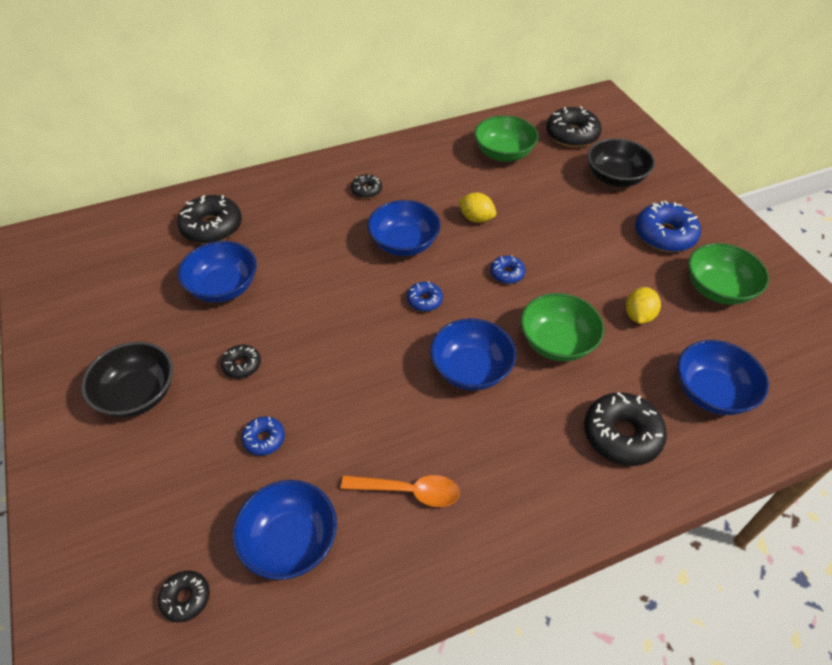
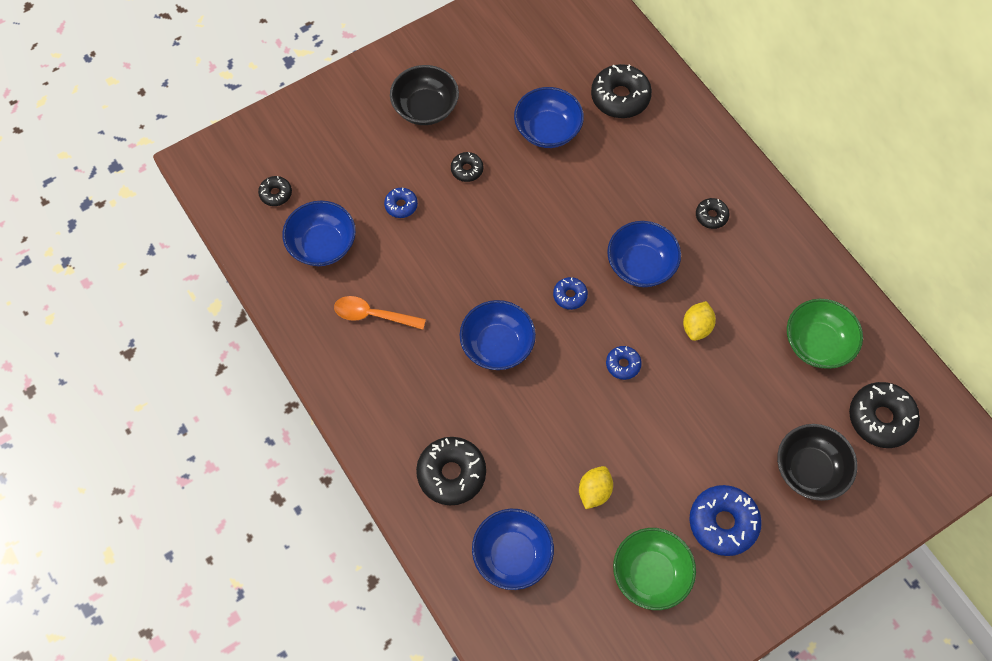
camera: 80 degrees right, 15 degrees up
orange spoon [341,475,460,507] -> orange spoon turned 105 degrees clockwise [334,296,426,330]
green bowl [521,293,604,362] -> none
yellow lemon [626,287,661,324] -> yellow lemon turned 75 degrees counterclockwise [579,466,613,509]

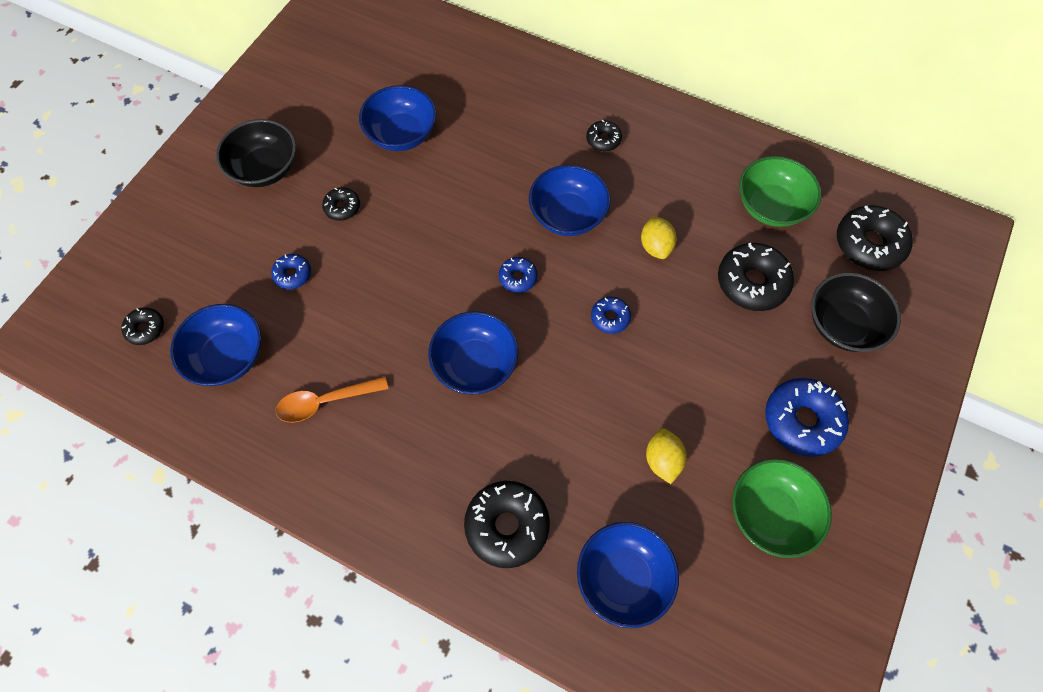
camera: 30 degrees left, 0 degrees up
black donut [591,64,652,118] -> black donut moved to [718,243,794,311]

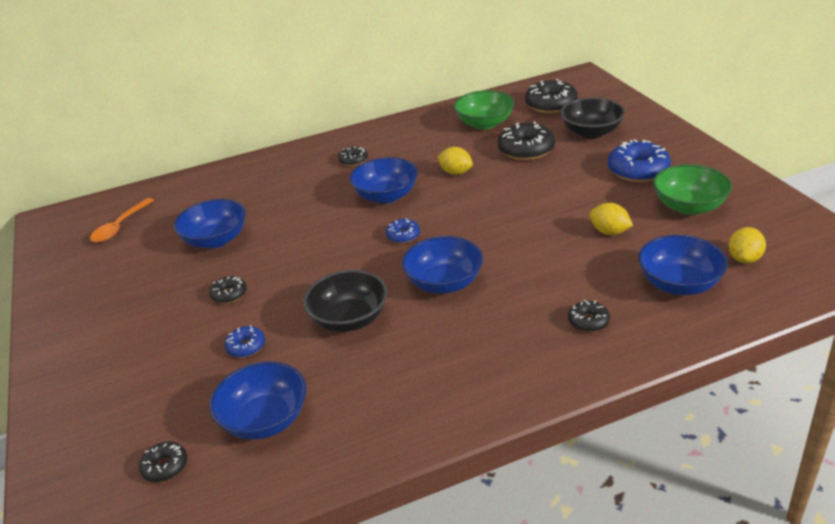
camera: 45 degrees left, 30 degrees down
black bowl [216,119,296,187] -> black bowl moved to [303,270,387,332]
orange spoon [276,376,388,422] -> orange spoon moved to [90,198,154,242]
black donut [464,481,550,568] -> black donut [568,300,610,332], size x0.53
blue donut [591,296,631,334] -> none
none -> yellow lemon [729,227,766,264]

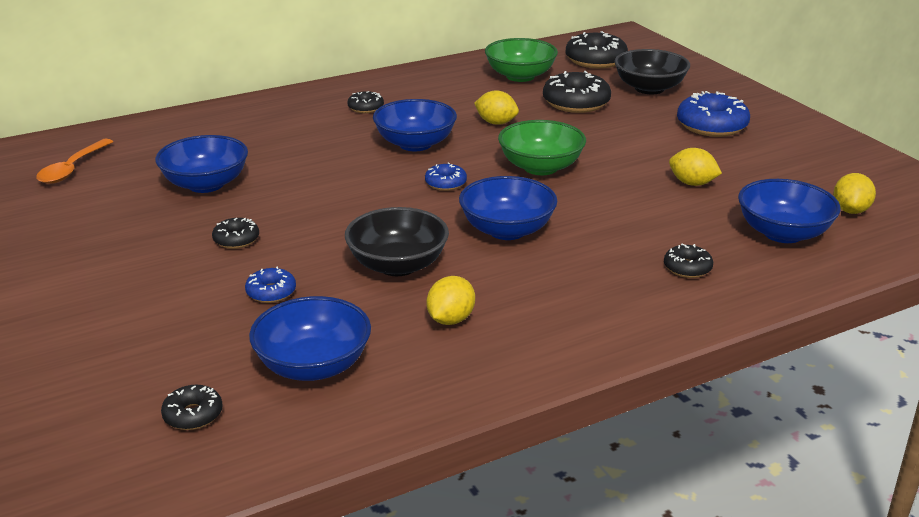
camera: 10 degrees left, 5 degrees down
green bowl [653,164,732,215] -> green bowl moved to [498,120,586,175]
none -> yellow lemon [426,276,475,325]

